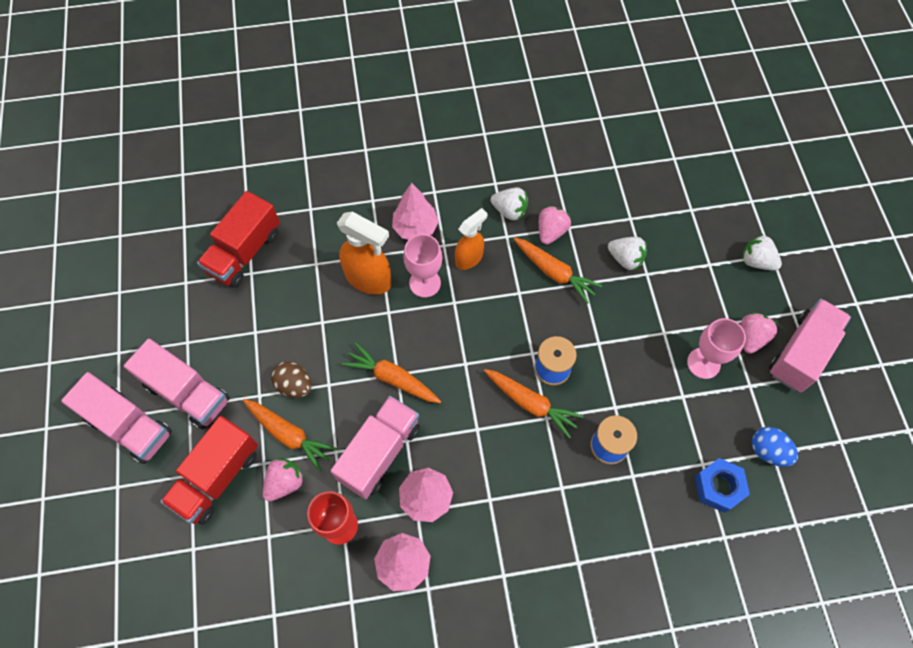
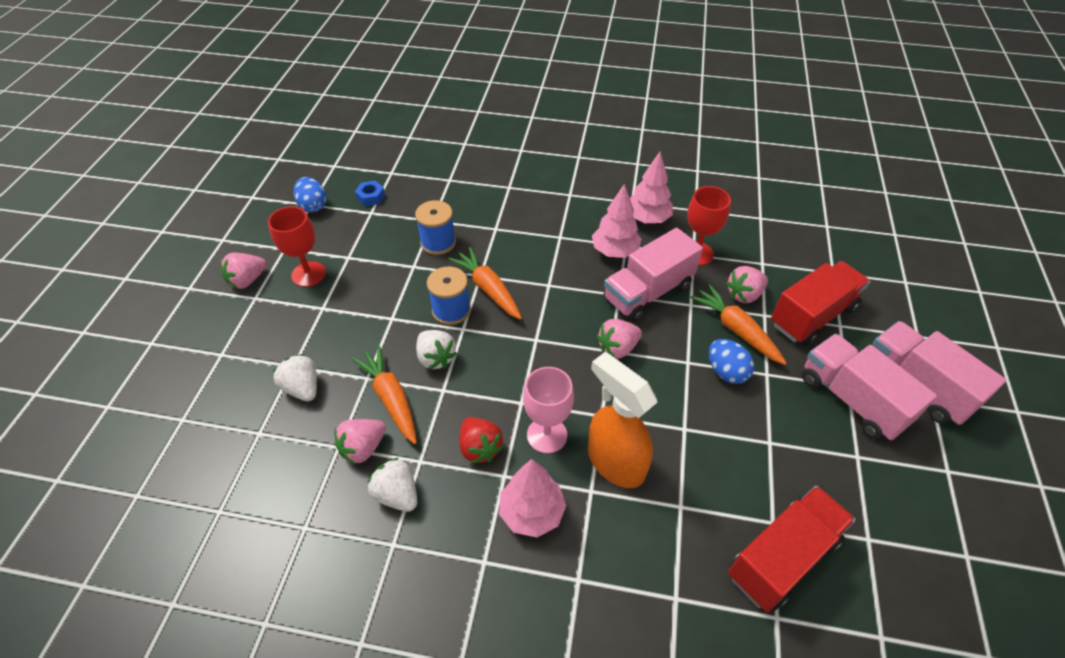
camera: 160 degrees left, 15 degrees down
brown egg [271,361,312,398] -> blue egg [709,339,754,384]
orange carrot [342,342,441,403] -> pink strawberry [597,319,642,358]
orange spray bottle [455,208,487,270] -> red strawberry [459,417,504,464]
pink goblet [687,318,746,379] -> red goblet [268,206,326,287]
blue nut [695,458,750,513] -> blue nut [355,181,385,206], size x0.65
white strawberry [742,234,782,271] -> white strawberry moved to [416,330,457,369]
pink truck [769,299,851,392] -> none

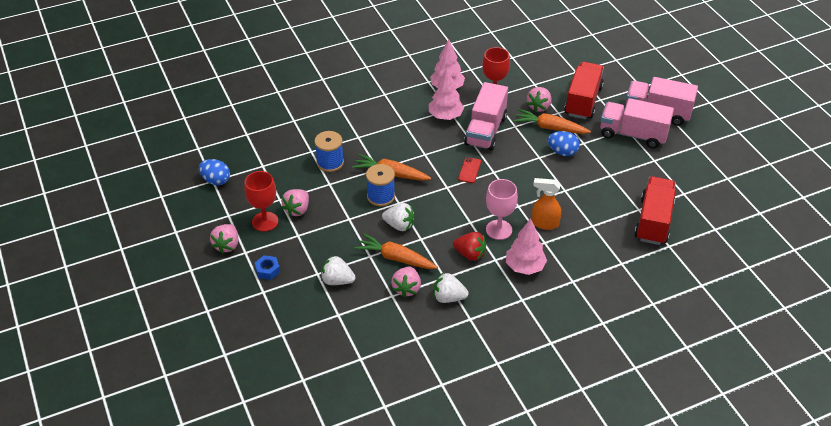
camera: 35 degrees left, 5 degrees down
blue nut [355,181,385,206] -> blue nut moved to [255,255,280,280]
orange spray bottle [588,352,657,488] -> orange spray bottle [532,178,561,230], size x0.65
pink strawberry [597,319,642,358] -> pink strawberry moved to [281,189,309,216]
none -> red phone [458,157,481,183]

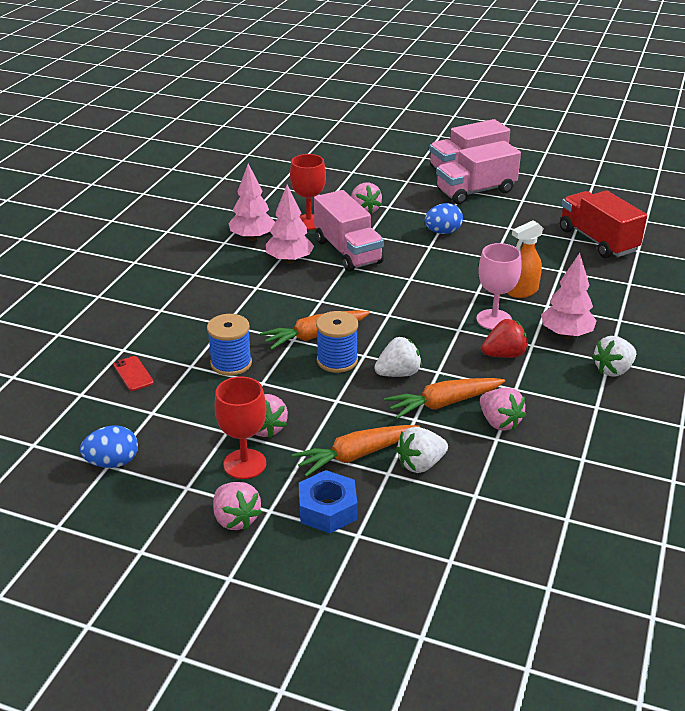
camera: 45 degrees left, 10 degrees down
blue nut [255,255,280,280] -> blue nut [299,470,357,533], size x1.54
white strawberry [434,273,469,303] -> white strawberry moved to [592,336,636,377]
red phone [458,157,481,183] -> red phone moved to [113,356,154,391]
orange carrot [514,109,591,134] -> orange carrot moved to [292,425,420,477]
red truck [564,62,604,119] -> none

